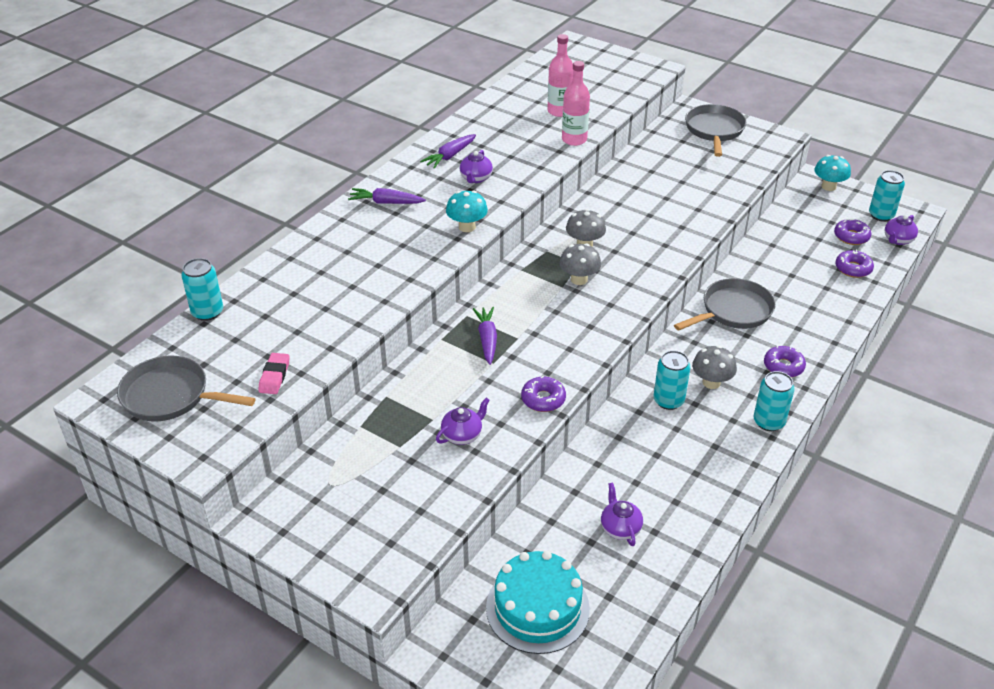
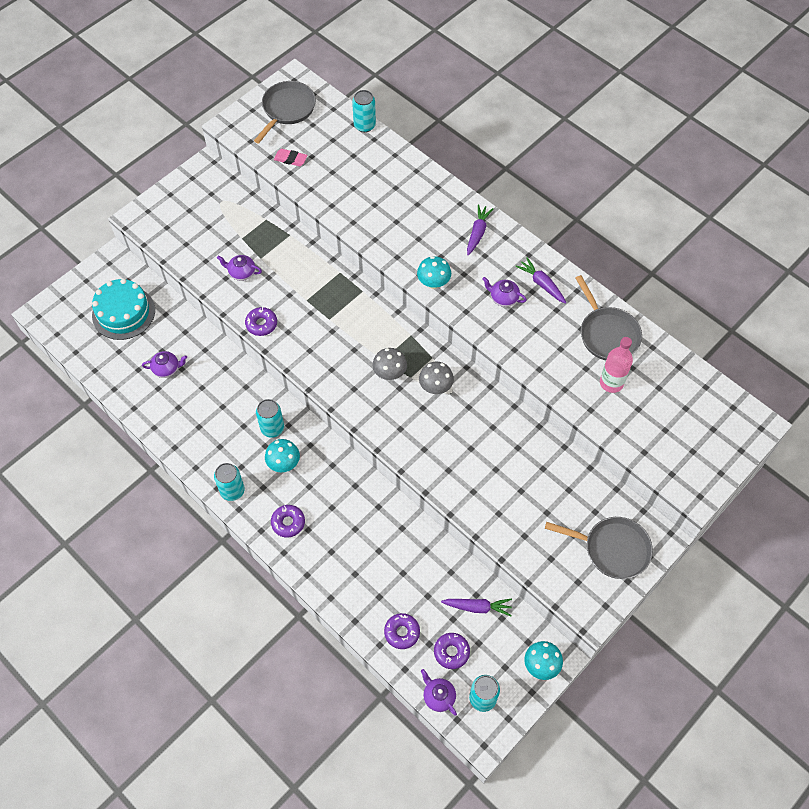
camera: 100 degrees right, 20 degrees up
purple teapot [436,398,490,445] -> purple teapot turned 135 degrees clockwise [217,255,262,281]
purple carrot [473,307,497,365] -> purple carrot moved to [441,598,512,616]
pink bottle [562,61,590,146] -> none
grey pan [674,278,775,331] -> grey pan moved to [576,275,642,360]
grey mushroom [692,345,737,389] -> turquoise mushroom [265,439,300,472]

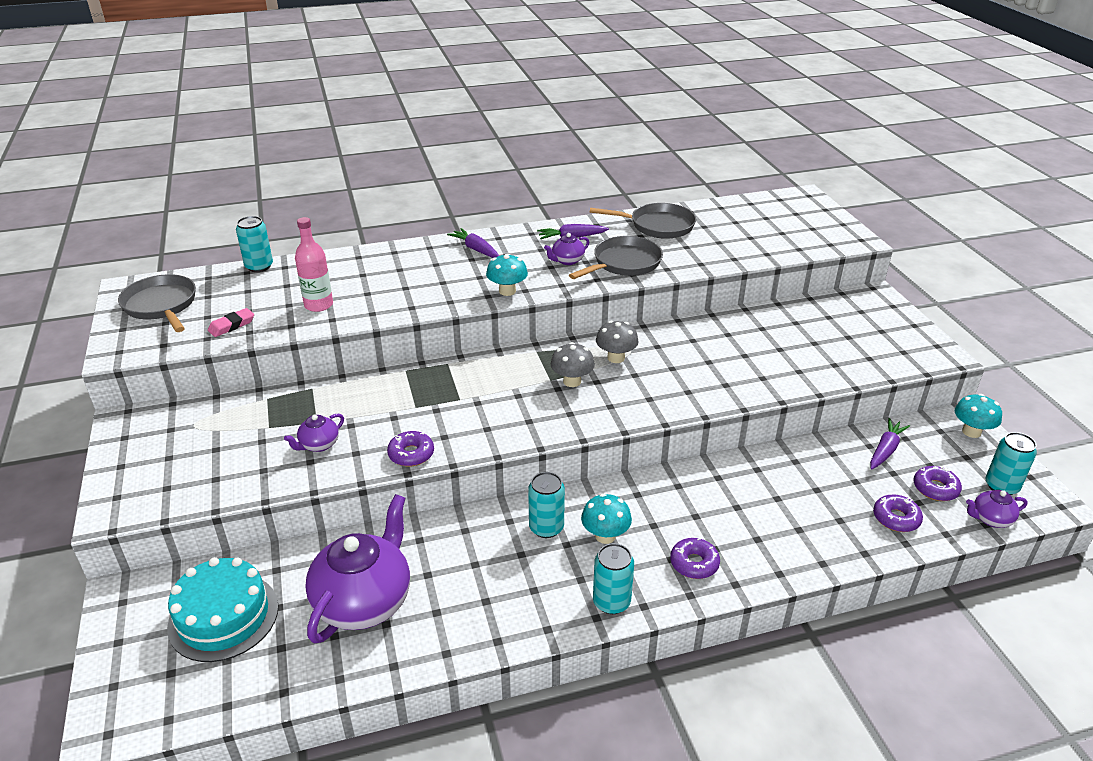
camera: 60 degrees left, 25 degrees down
purple teapot [142,351,187,378] -> purple teapot [305,494,410,644], size x2.21
grey pan [545,517,653,579] -> grey pan moved to [569,236,663,279]
pink bottle [600,337,633,393] -> pink bottle moved to [295,217,333,312]

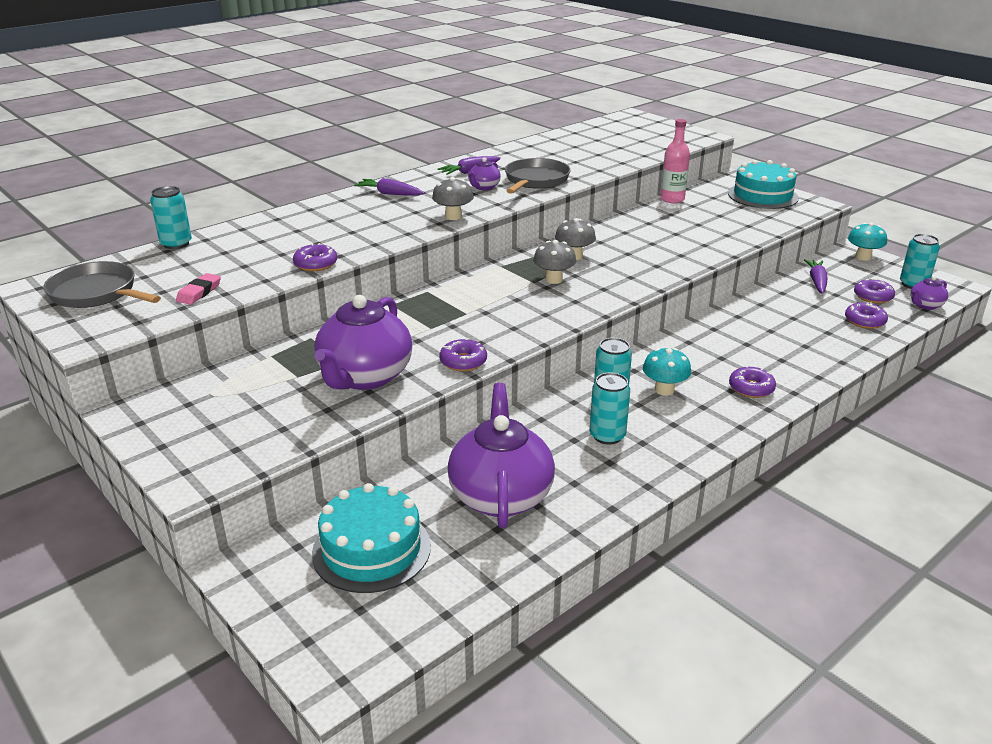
camera: 25 degrees left, 5 degrees down
purple teapot [284,414,344,452] -> purple teapot [314,295,412,390], size x2.21
pink bottle [295,217,333,312] -> pink bottle moved to [660,119,690,203]
turquoise mushroom [486,253,528,296] -> grey mushroom [432,177,474,220]
grey pan [590,203,696,239] -> none
turquoise can [593,543,634,614] -> turquoise can moved to [590,373,630,445]
none -> purple donut [293,243,337,271]
none -> turquoise cake [728,160,799,209]

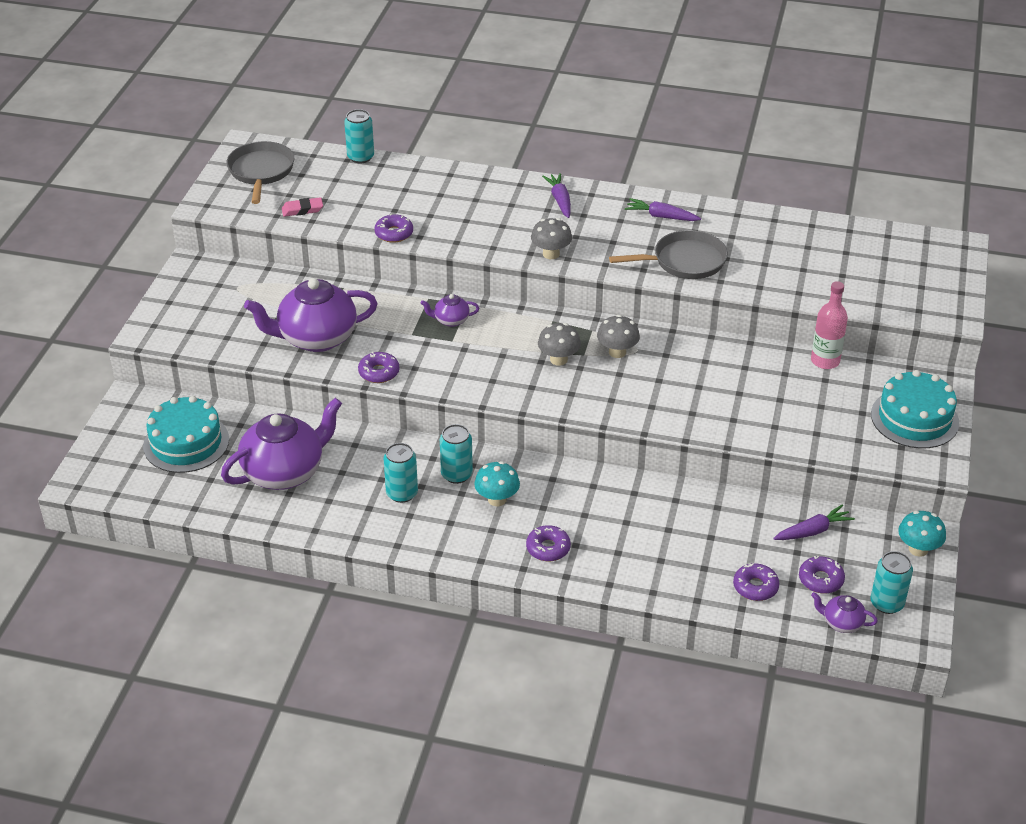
camera: 55 degrees right, 10 degrees up
purple teapot [468,158,501,190] -> purple teapot moved to [421,294,479,327]

